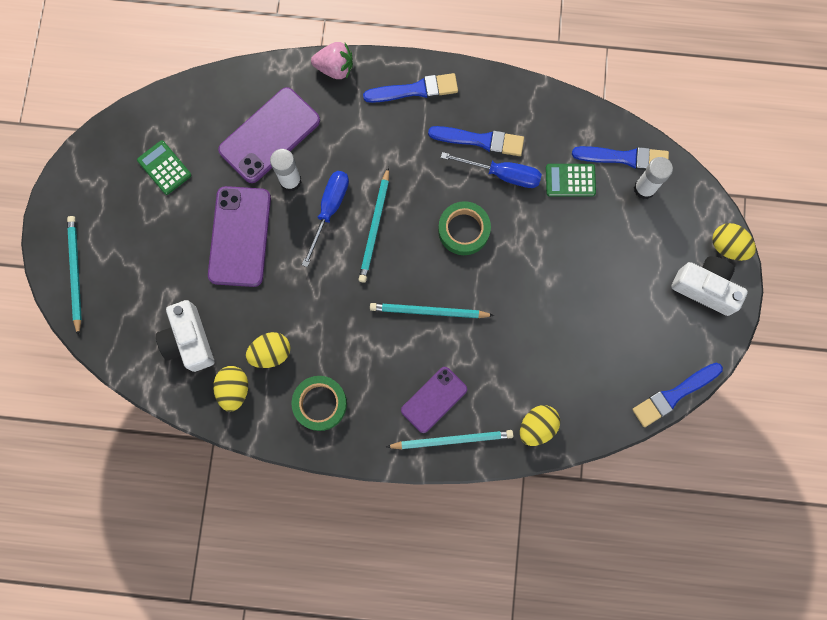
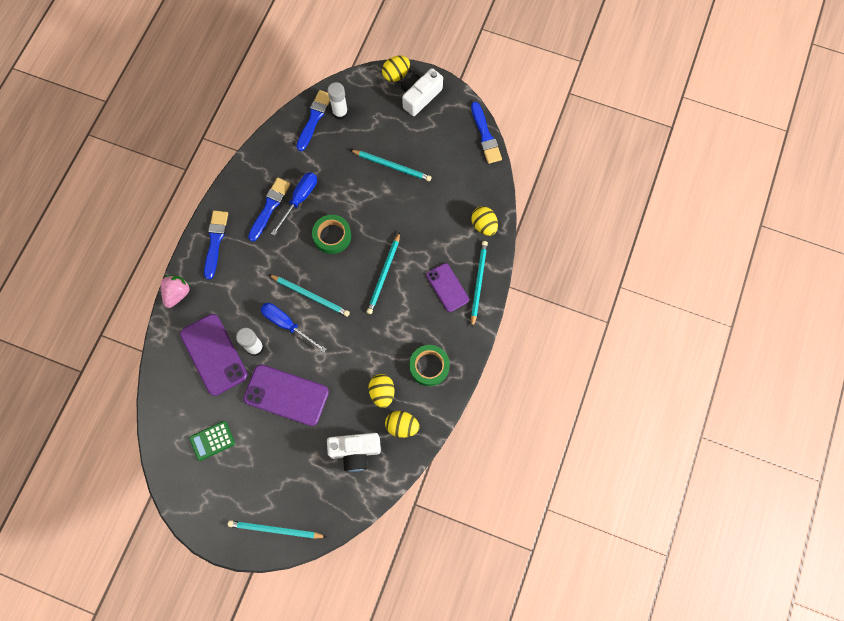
camera: 75 degrees left, 5 degrees down
green calculator [546,164,596,197] -> none
none -> turquoise pencil [350,150,432,181]

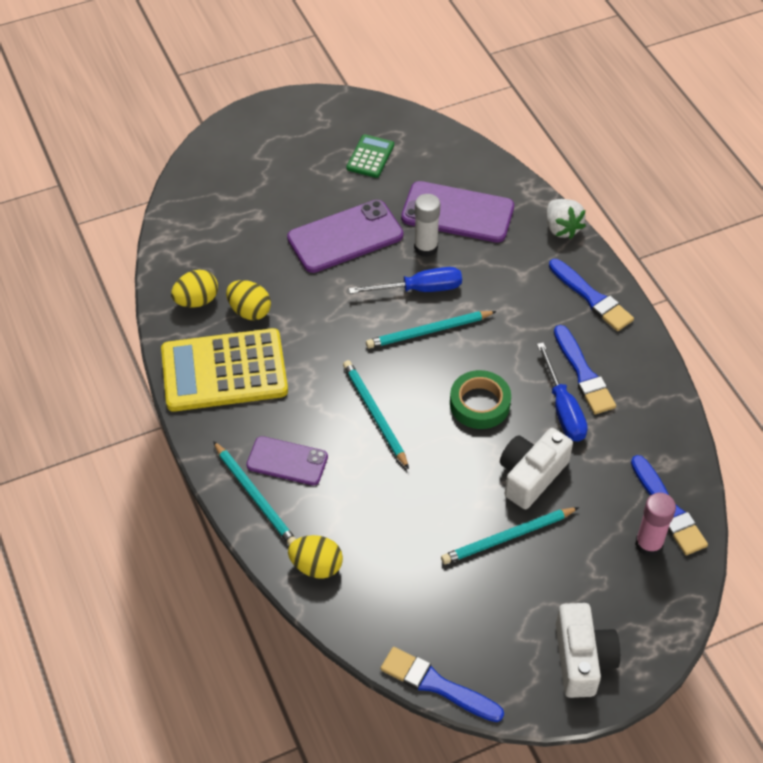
camera: 135 degrees right, 20 degrees down
pink strawberry [161,275,191,308] -> white strawberry [547,199,586,239]
turquoise pencil [228,520,326,539] -> none
white camera [327,433,381,472] -> white camera moved to [500,428,573,509]
white glue stick [328,82,348,120] -> pink glue stick [635,493,676,557]
yellow egg [382,56,410,82] -> none
green tape [409,345,450,386] -> yellow calculator [161,328,288,412]

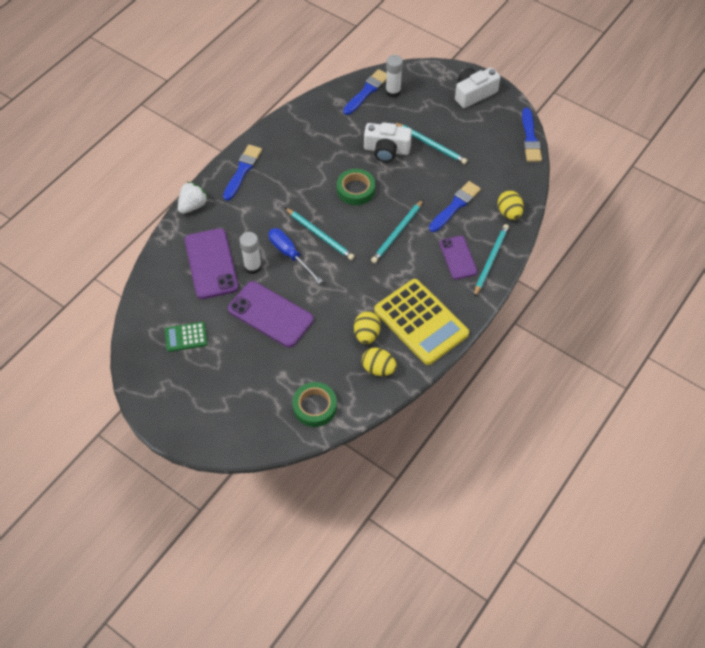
camera: 120 degrees left, 5 degrees up
blue screwdriver [537,342,588,442] -> none
blue brush [554,325,616,414] -> blue brush moved to [429,181,481,232]
pink glue stick [635,493,676,557] -> white glue stick [386,55,403,97]
none -> green tape [292,382,337,427]

